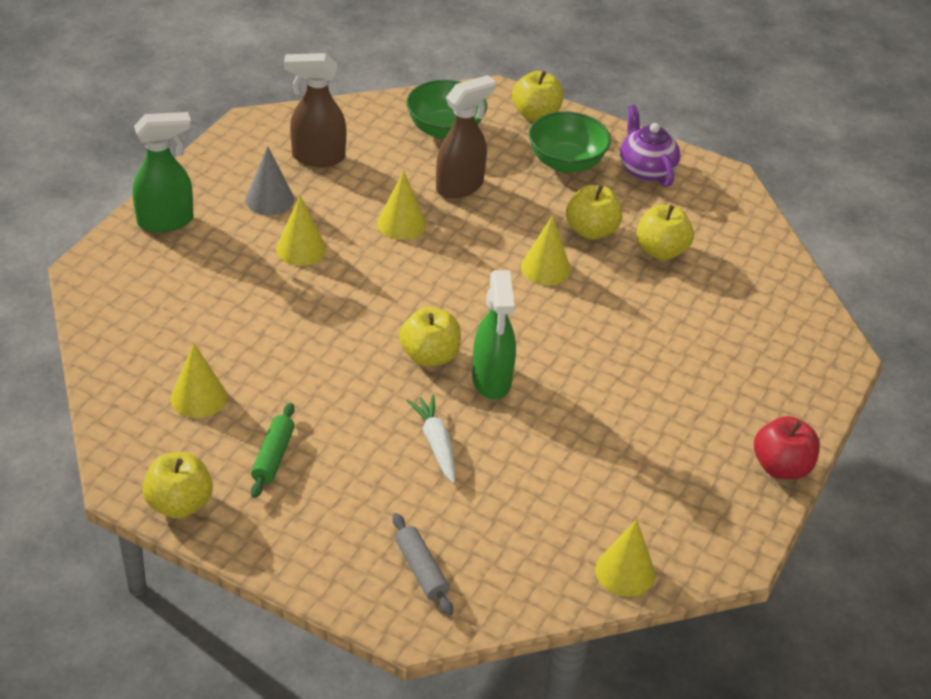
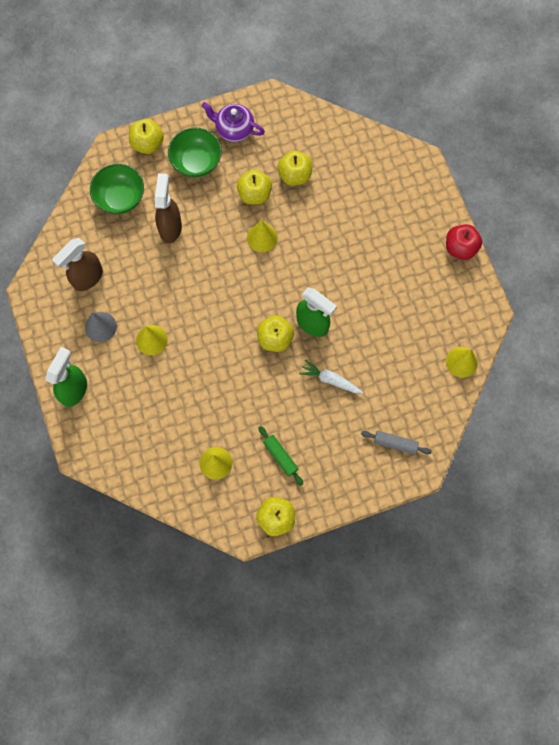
camera: 45 degrees left, 30 degrees up
yellow cone [377,171,426,240] -> none

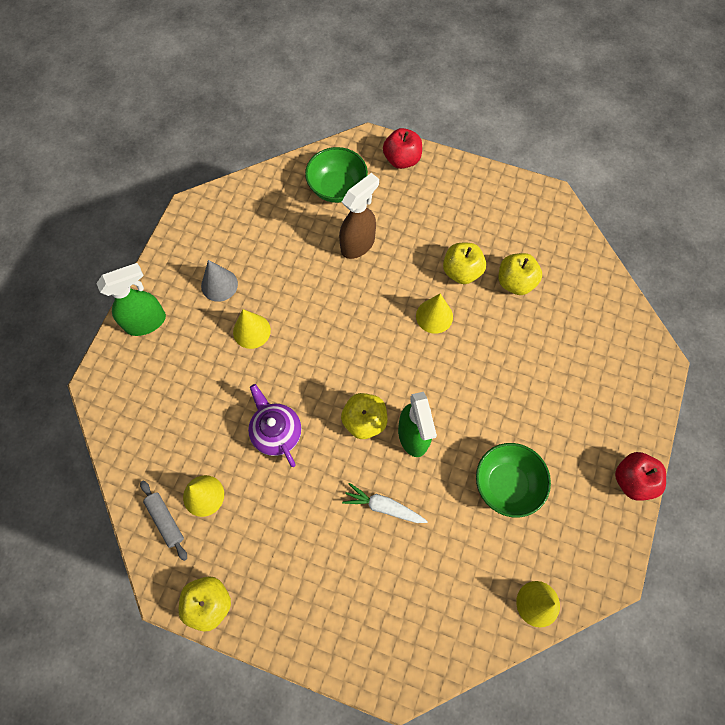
camera: 40 degrees right, 5 degrees down
brown spray bottle [52,238,103,291] -> none
yellow apple [129,119,164,154] -> red apple [383,128,422,169]
green bowl [168,128,222,177] -> green bowl moved to [476,443,551,517]
purple teapot [202,102,265,142] -> purple teapot moved to [248,384,301,467]
green rolling pin [259,426,303,486] -> none
white carrot [299,359,363,394] -> white carrot turned 45 degrees counterclockwise [342,483,428,523]
grey rolling pin [361,431,432,455] -> grey rolling pin moved to [140,480,187,561]

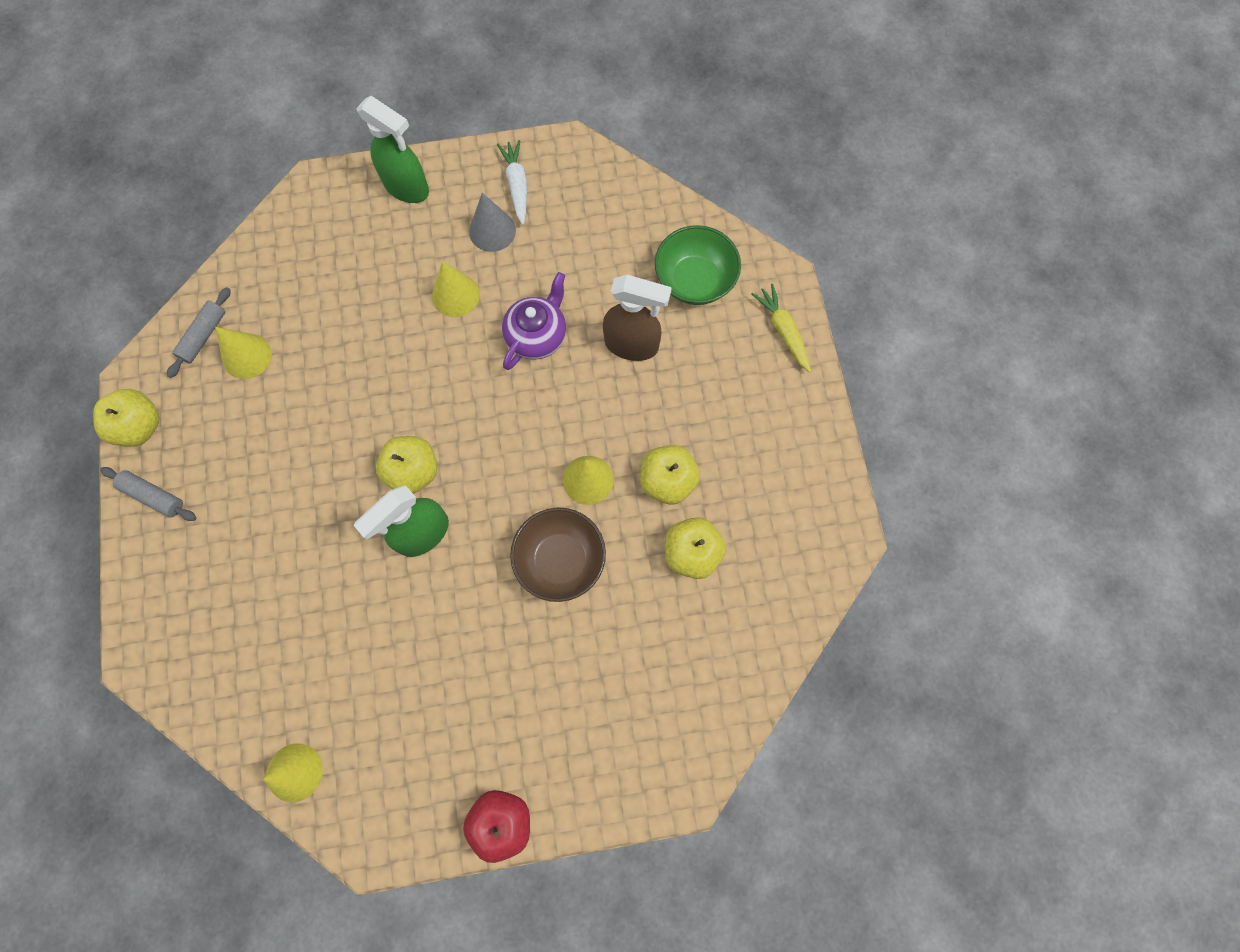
camera: 60 degrees right, 5 degrees up
purple teapot [248,384,301,467] -> purple teapot moved to [502,272,566,370]
white carrot [342,483,428,523] -> white carrot moved to [497,140,527,225]
red apple [383,128,422,169] -> yellow carrot [751,284,811,373]
green bowl [476,443,551,517] -> none
none -> grey rolling pin [100,467,196,521]
none -> brown bowl [510,508,606,602]

